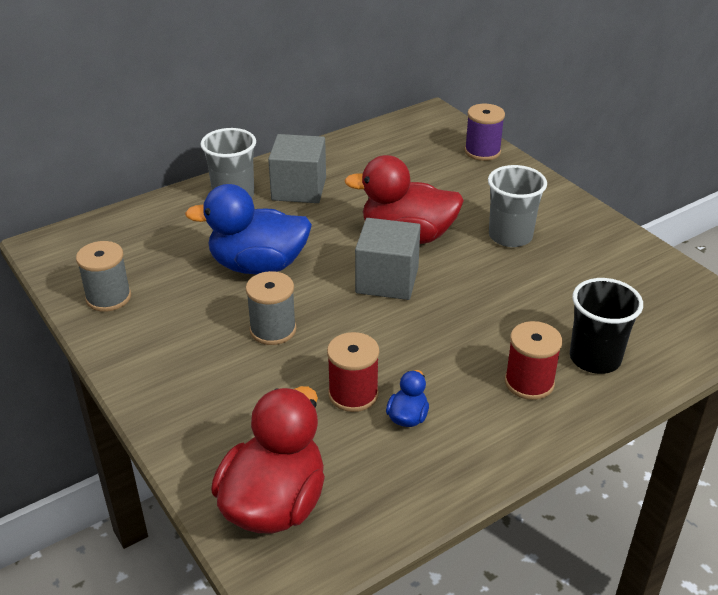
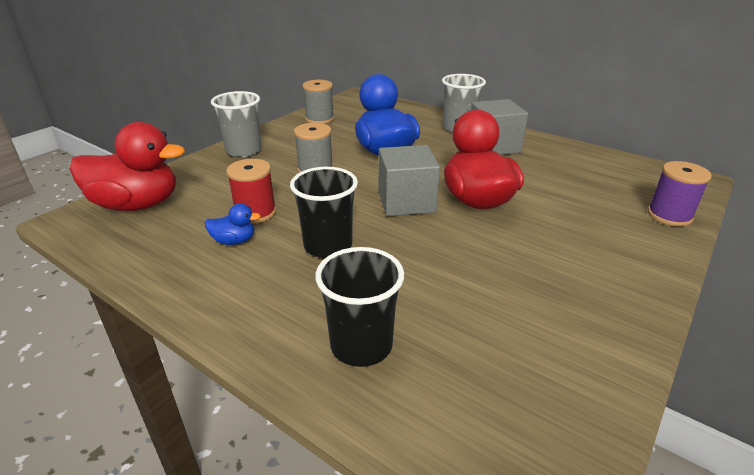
camera: 70 degrees right, 5 degrees down
grey cup [488,165,547,247] -> grey cup moved to [211,91,261,157]
red spool [505,321,562,400] -> none
none -> black cup [290,167,358,258]

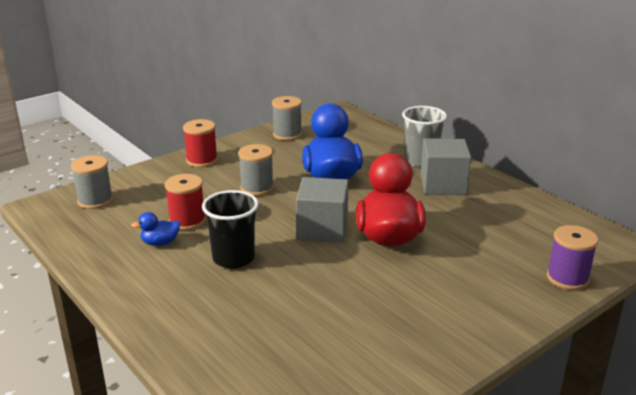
camera: 15 degrees right, 5 degrees down
red duck [69,122,185,211] -> grey spool [71,155,113,209]
blue duck [205,203,261,245] -> blue duck turned 150 degrees clockwise [131,212,180,246]
grey cup [211,91,261,157] -> red spool [183,119,218,167]
black cup [315,247,404,367] -> none

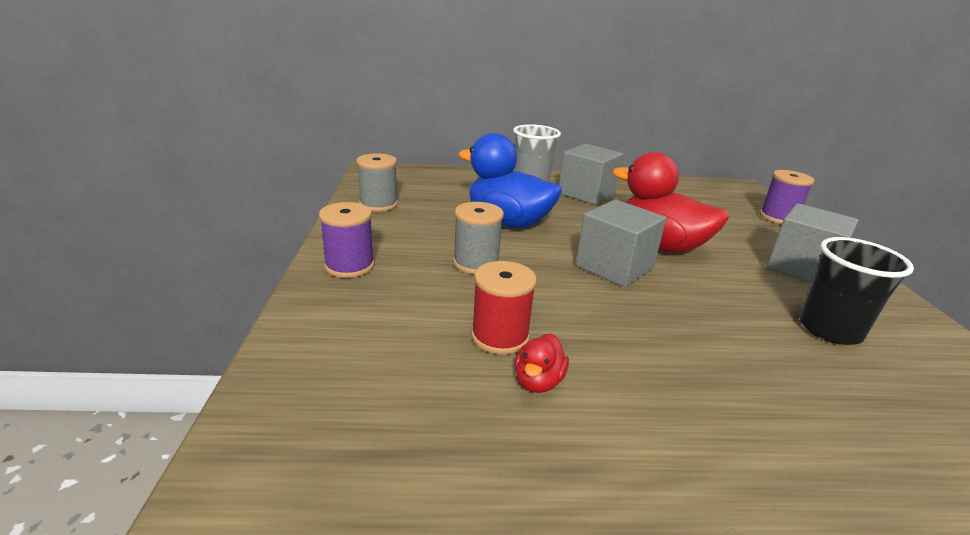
camera: 55 degrees left, 0 degrees up
grey spool [71,155,113,209] -> none
blue duck [131,212,180,246] -> red duck [515,333,569,393]
red spool [183,119,218,167] -> purple spool [319,202,374,278]
black cup [202,190,258,269] -> black cup moved to [800,237,914,345]
none -> grey cube [766,203,858,283]

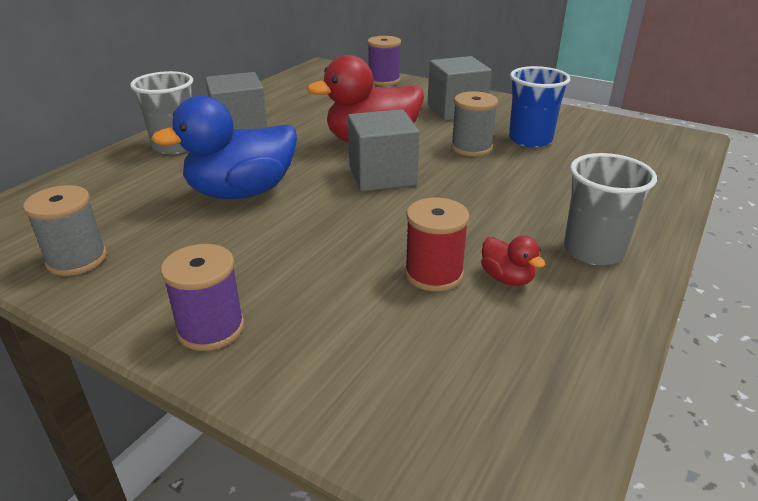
camera: 55 degrees left, 5 degrees up
grey spool [453,202,504,274] -> grey spool moved to [451,91,498,156]
black cup [800,237,914,345] -> blue cup [509,66,571,147]
none -> grey cup [564,153,657,265]

